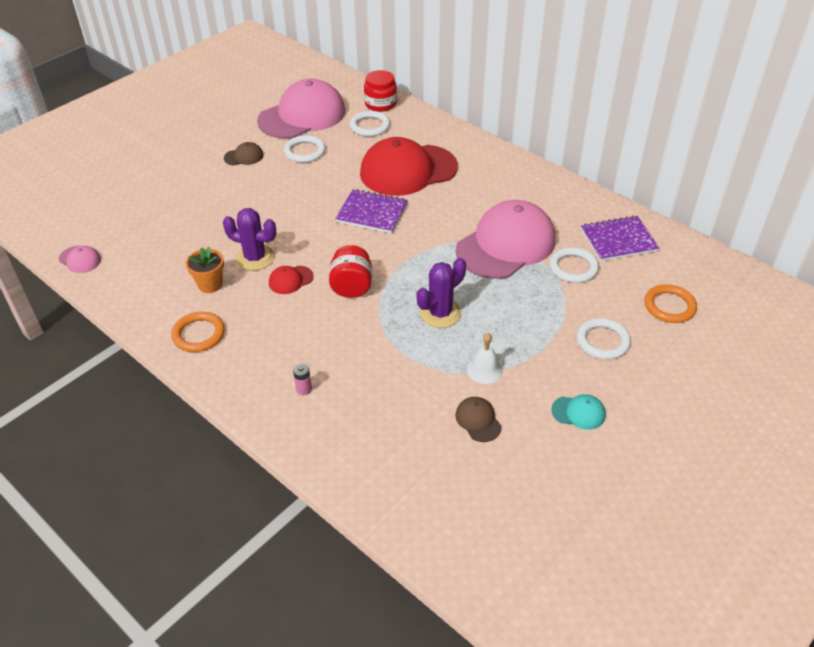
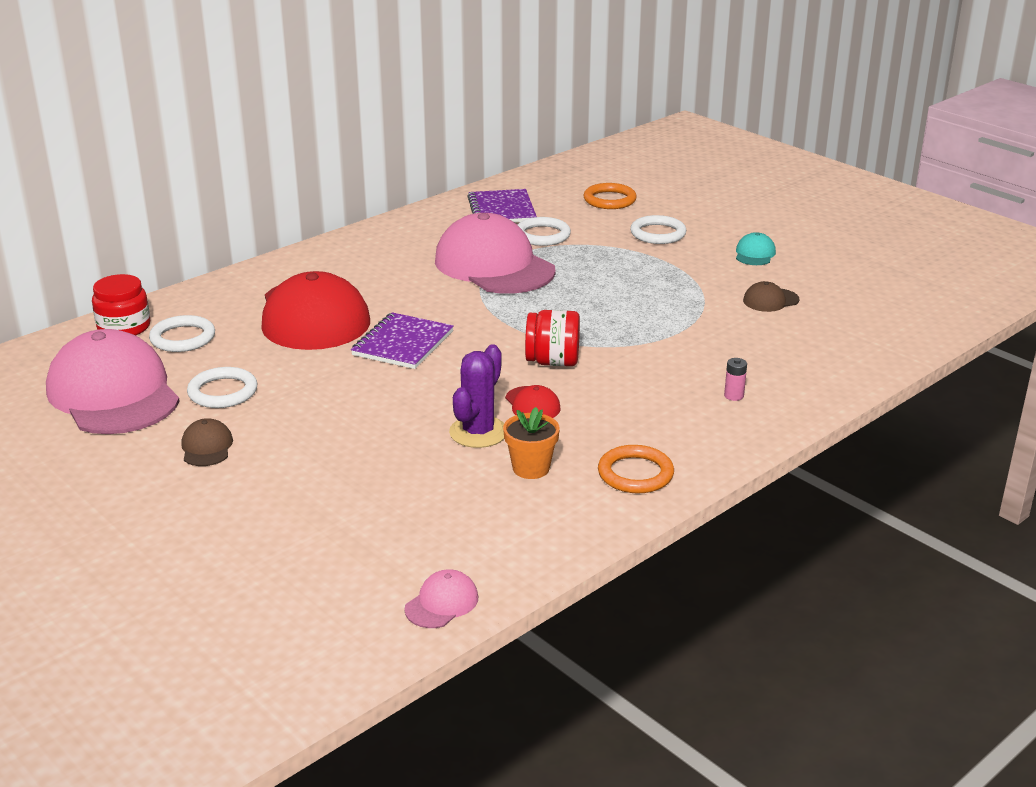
camera: 85 degrees left, 15 degrees down
purple cactus [416,258,466,328] -> none
white bell [467,333,503,384] -> none

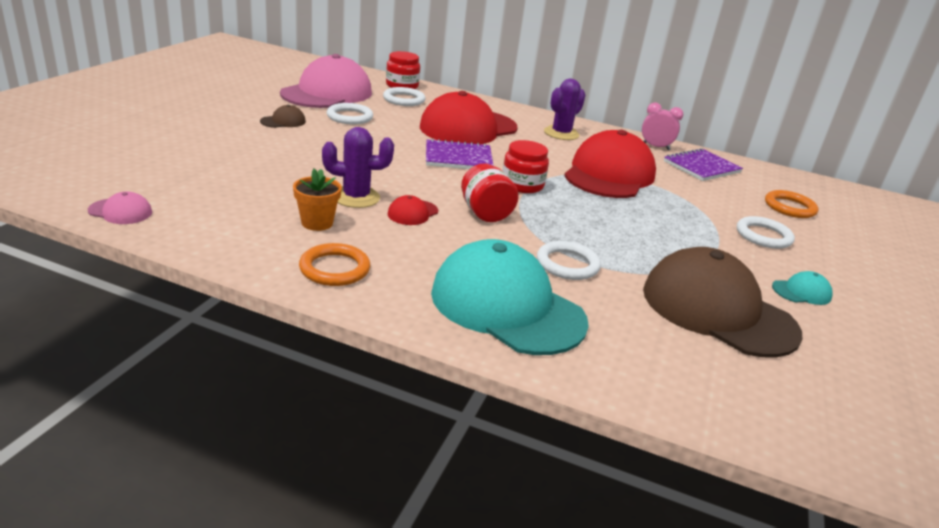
camera: 60 degrees right, 0 degrees up
pink cap [435,213,556,294] -> red cap [564,130,656,198]
white ring [518,217,571,246] -> white ring moved to [537,241,601,280]
pink battery [724,358,747,401] -> turquoise cap [431,239,589,355]
brown cap [743,281,800,312] -> brown cap [643,247,803,358], size x2.47
none -> red jar [503,140,549,193]
none -> purple cactus [544,79,585,140]
none -> pink clock [642,102,683,150]

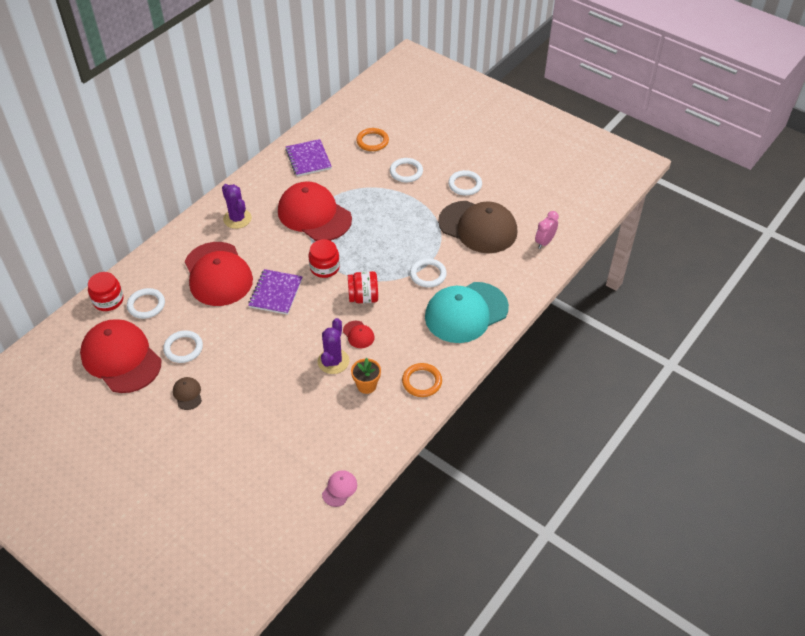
camera: 70 degrees left, 20 degrees up
pink cap [280,54,372,108] -> red cap [80,319,161,393]
pink clock [642,102,683,150] -> pink clock moved to [535,211,559,249]
brown cap [643,247,803,358] -> brown cap turned 120 degrees counterclockwise [438,201,517,253]
turquoise cap [772,271,833,305] -> white ring [448,170,482,196]

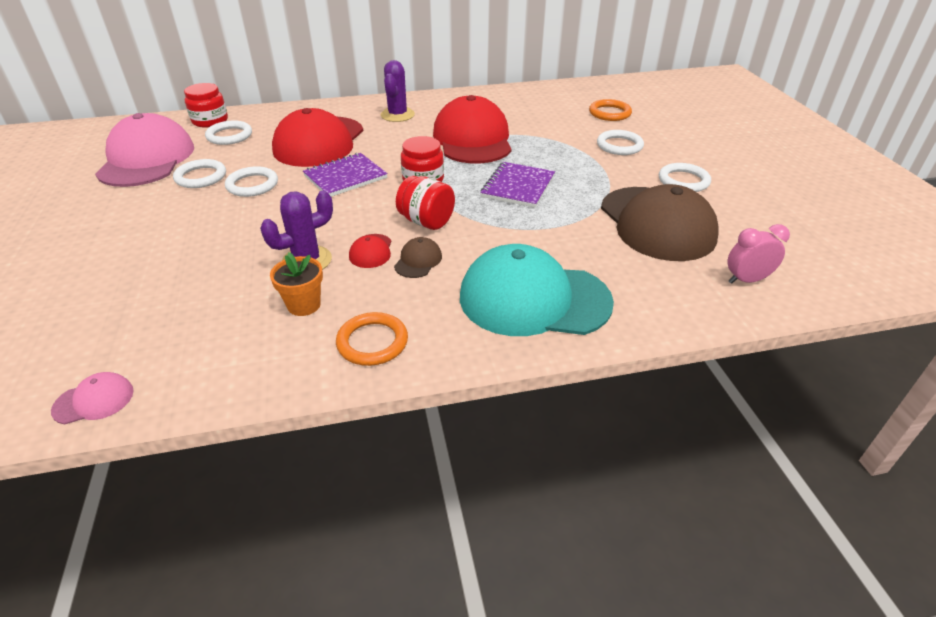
camera: 40 degrees right, 10 degrees down
red cap [80,319,161,393] -> pink cap [95,113,194,187]
brown cap [173,377,202,410] -> brown cap moved to [394,237,442,278]
purple notebook [285,139,332,176] -> purple notebook moved to [480,162,555,208]
white ring [410,258,447,287] -> white ring moved to [225,166,278,197]

